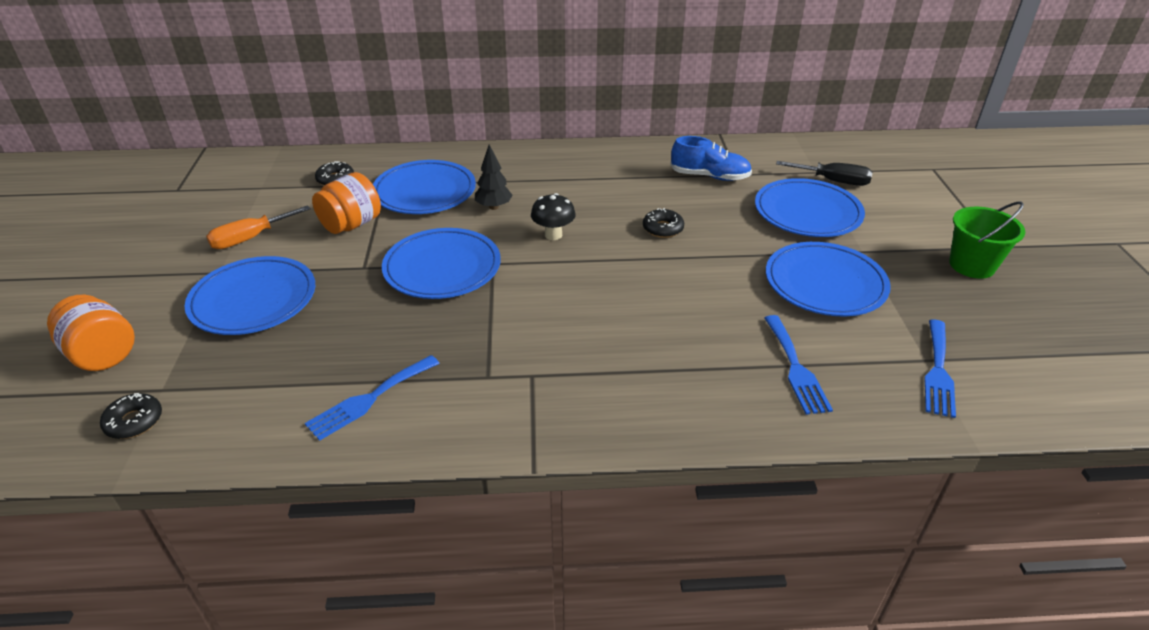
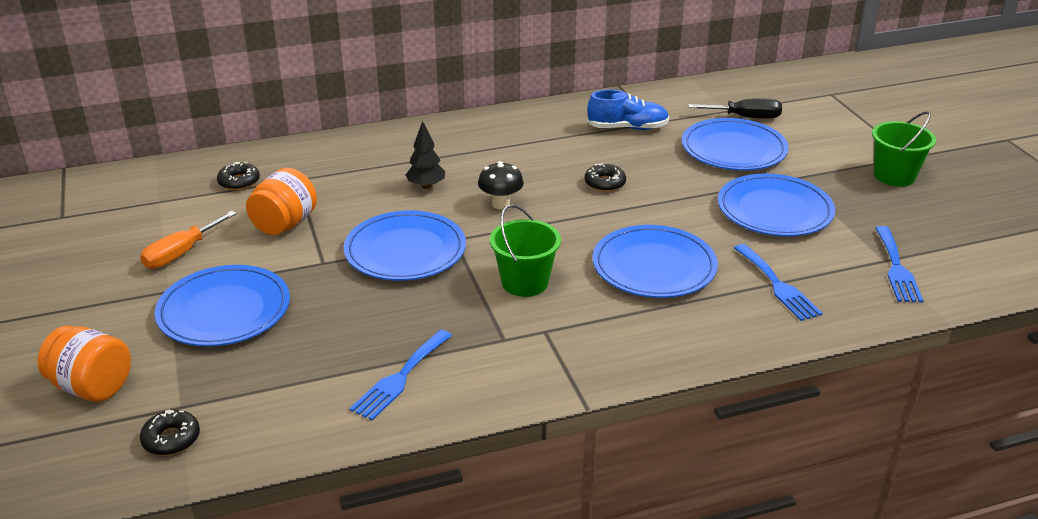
camera: 15 degrees left, 5 degrees down
blue plate [373,160,476,214] -> blue plate moved to [593,225,718,298]
none -> green bucket [490,204,561,297]

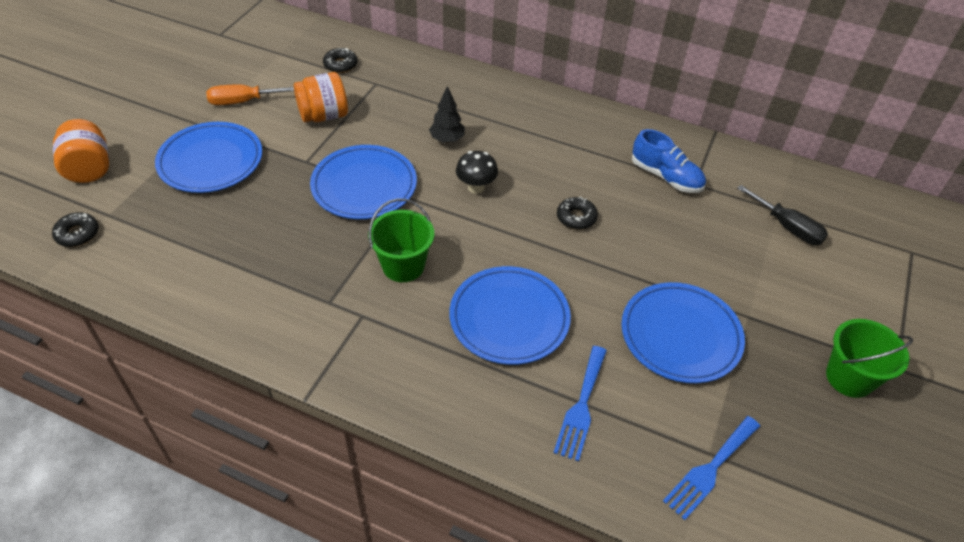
camera: 40 degrees right, 15 degrees up
blue fork [350,329,452,420] -> none
blue plate [682,118,788,171] -> none

